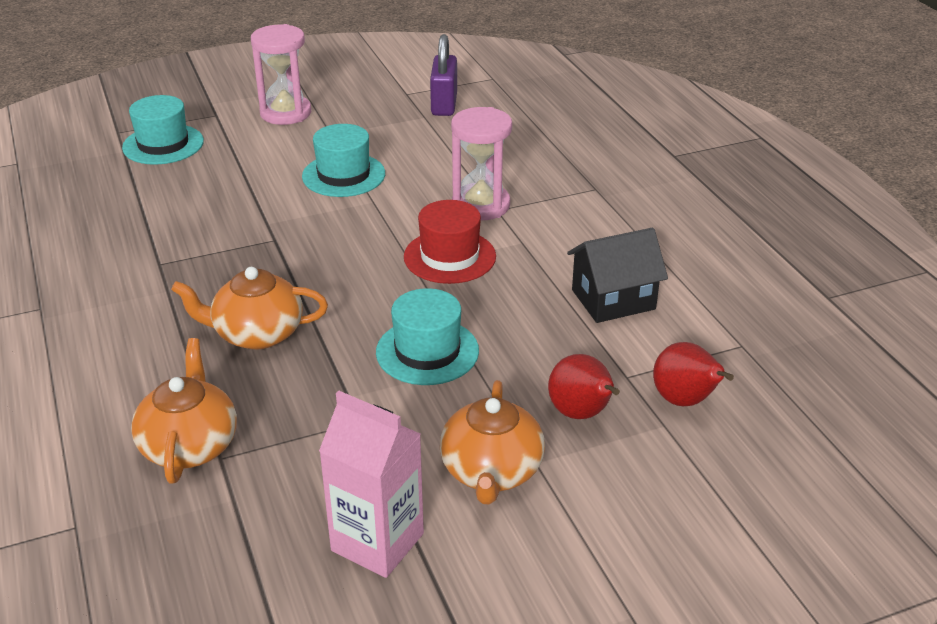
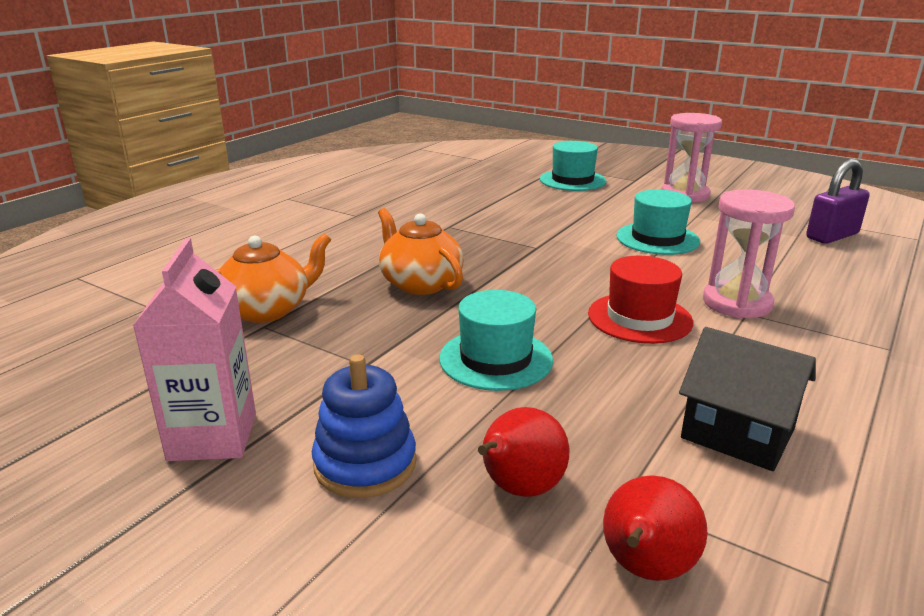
camera: 55 degrees right, 10 degrees down
orange teapot [440,380,545,504] -> blue stacking toy [312,354,416,498]

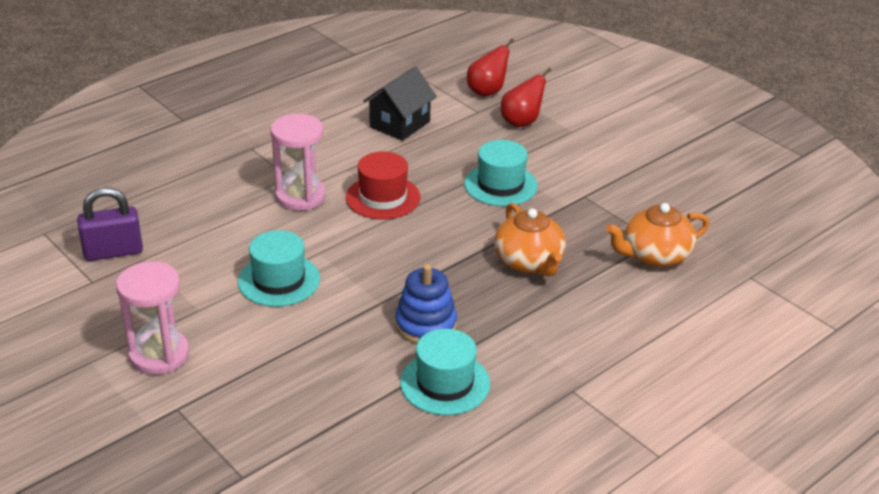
camera: 165 degrees left, 10 degrees up
pink carton [133,238,256,461] -> none
blue stacking toy [312,354,416,498] -> blue stacking toy moved to [395,264,457,344]
turquoise hat [540,141,606,191] -> turquoise hat moved to [400,329,490,415]
black house [679,327,816,471] -> black house turned 75 degrees clockwise [363,66,437,141]

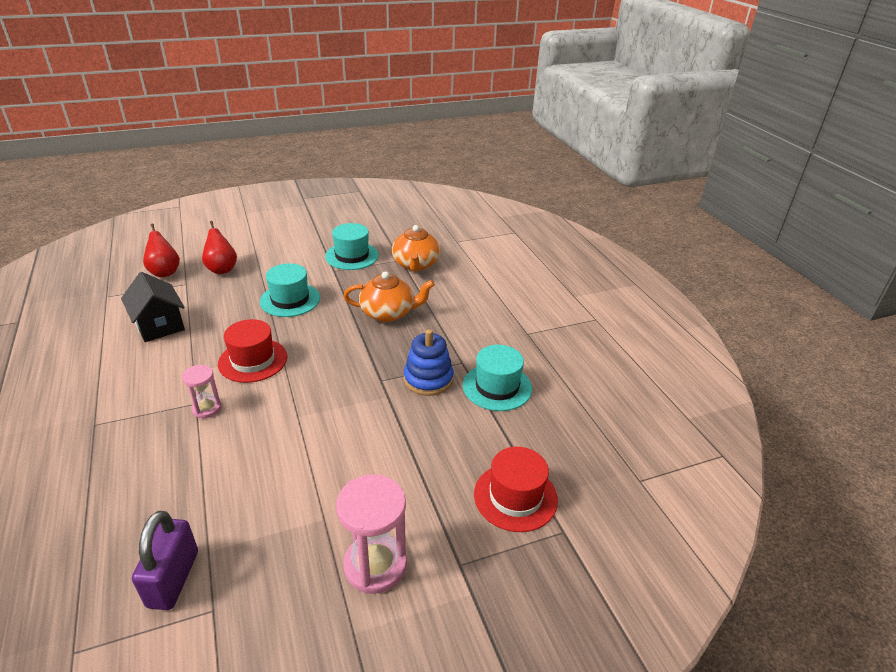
camera: 70 degrees left, 0 degrees up
turquoise hat [238,230,320,307] -> turquoise hat moved to [325,223,379,270]
pink hourglass [271,114,326,211] -> pink hourglass [182,365,222,418], size x0.57
none -> red hat [474,447,558,532]

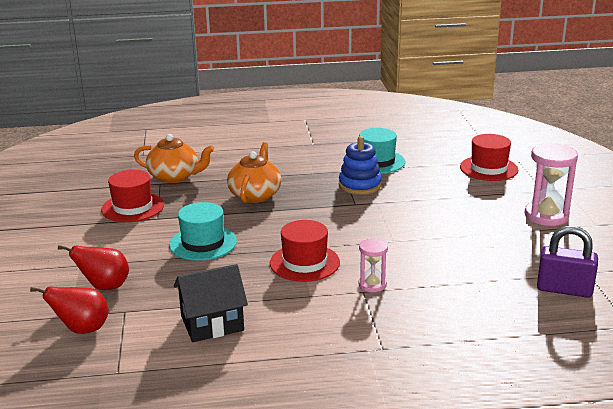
camera: 75 degrees left, 10 degrees down
turquoise hat [325,223,379,270] -> red hat [101,170,164,222]

